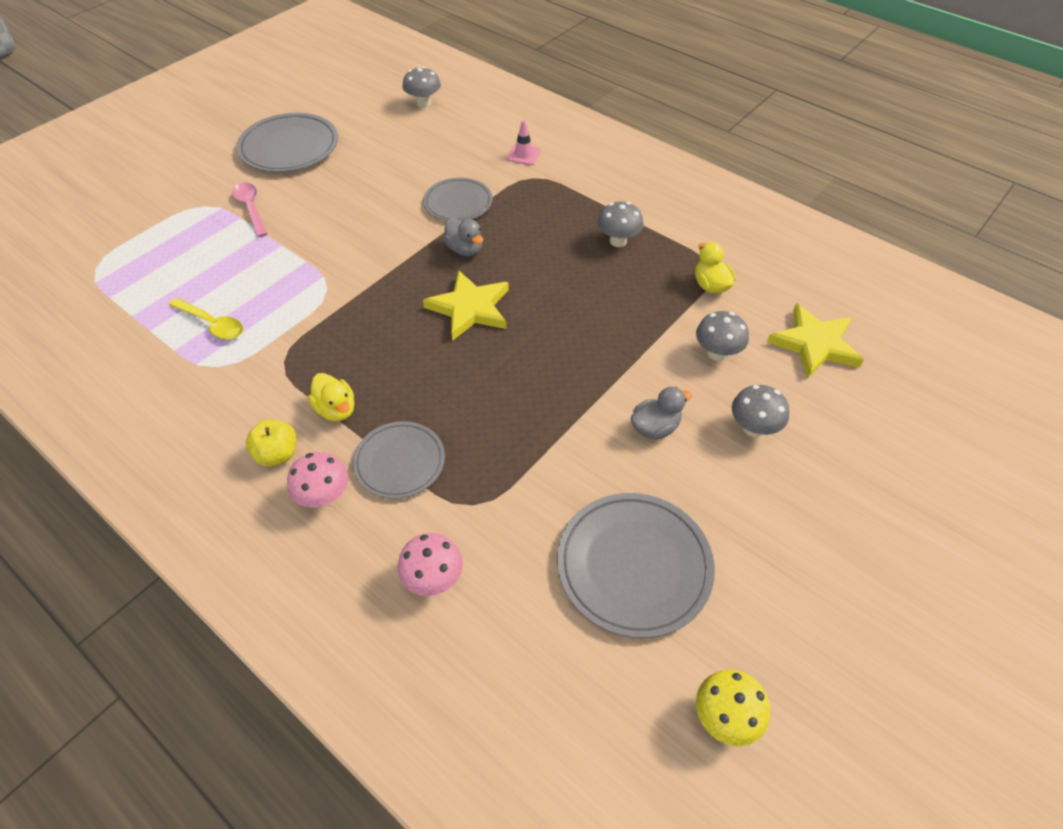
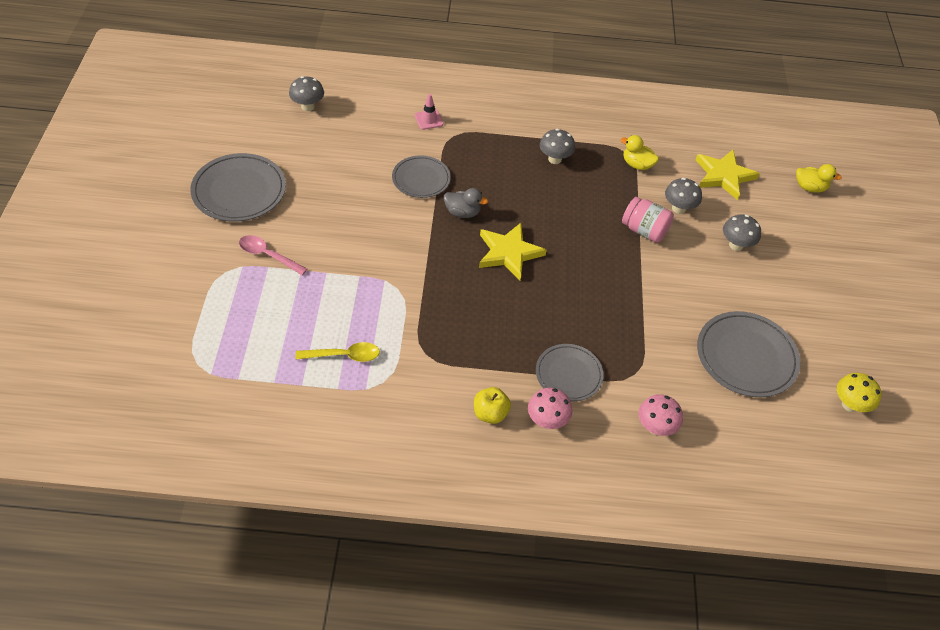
camera: 40 degrees left, 0 degrees up
yellow duck [308,373,354,421] -> yellow duck moved to [796,164,842,193]
grey duck [631,387,692,440] -> none
none -> pink jar [622,197,674,243]

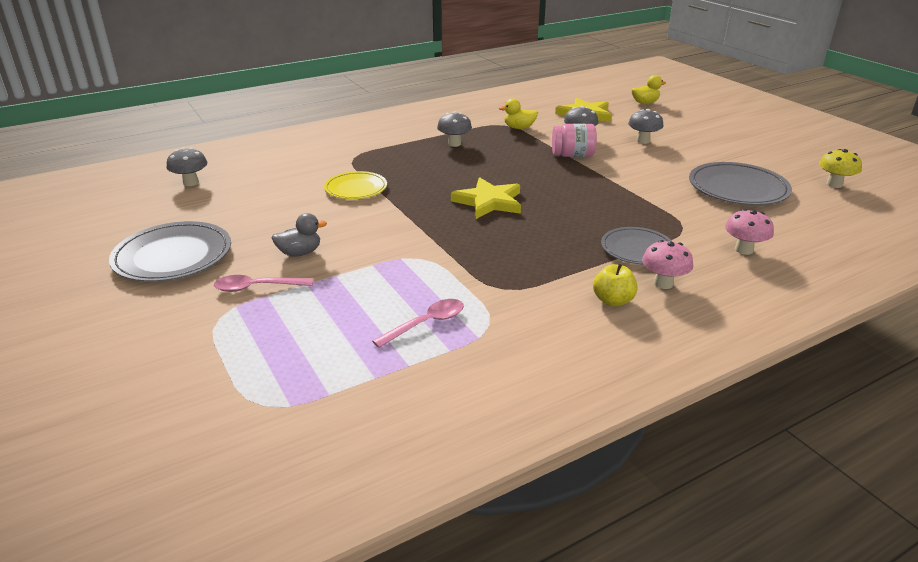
camera: 30 degrees left, 20 degrees down
yellow spoon [296,342,380,362] -> pink spoon [372,299,464,348]
grey plate [392,155,451,198] -> yellow plate [324,171,387,199]
pink traffic cone [415,94,444,130] -> none
grey duck [444,188,488,218] -> grey duck moved to [271,213,327,257]

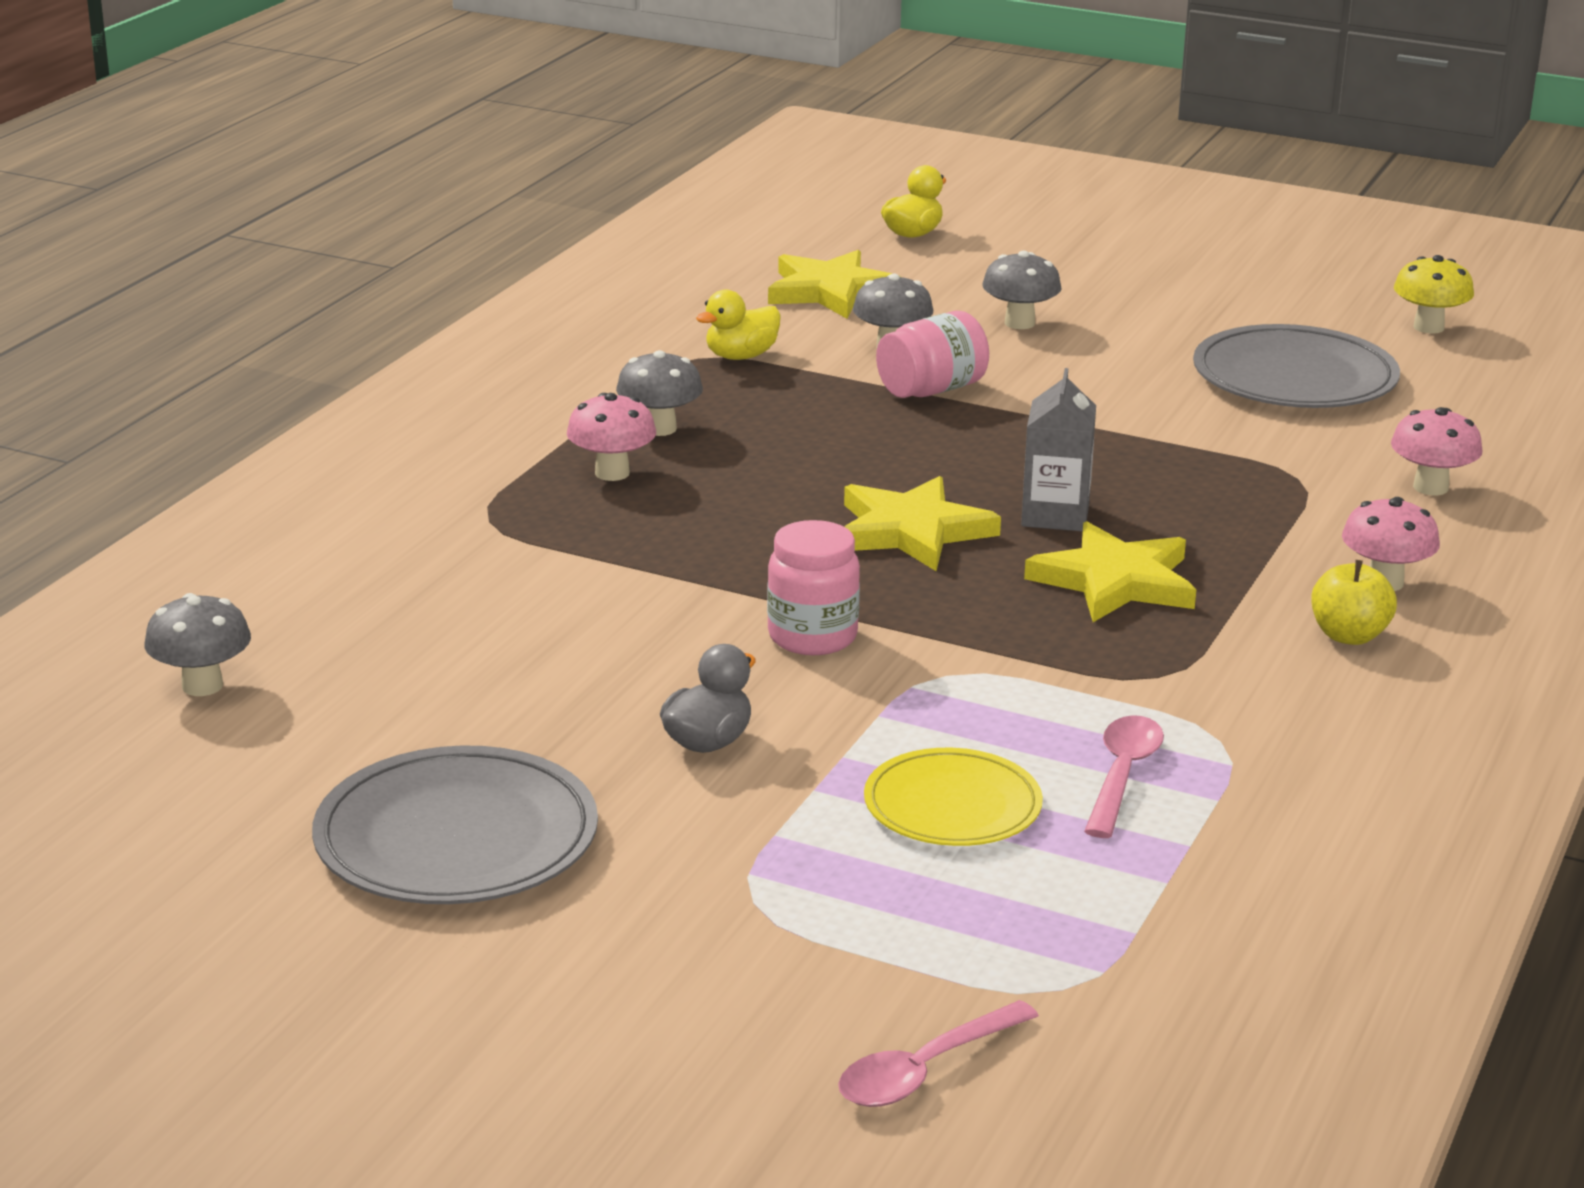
camera: 35 degrees left, 5 degrees down
pink spoon [214,275,313,292] -> pink spoon moved to [838,1000,1039,1107]
yellow plate [324,171,387,199] -> yellow plate moved to [864,748,1043,846]
grey plate [601,227,673,265] -> none
none -> pink mushroom [567,393,656,481]
none -> pink jar [767,520,860,655]
none -> grey carton [1021,368,1096,532]
none -> yellow star [1024,521,1196,622]

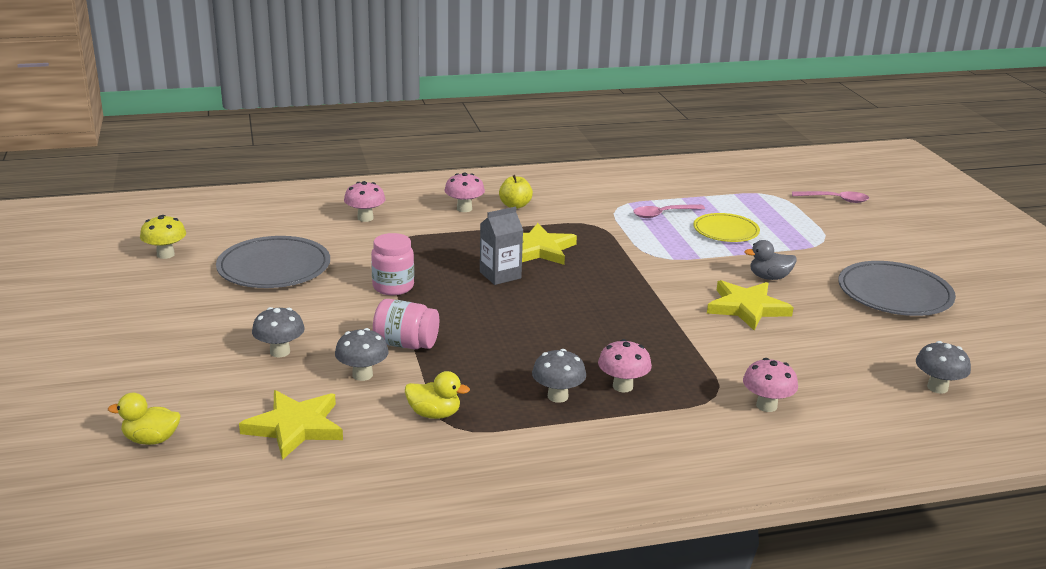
camera: 130 degrees left, 0 degrees up
pink jar [767,520,860,655] -> pink jar moved to [371,233,414,295]
yellow star [844,476,1001,571] -> yellow star moved to [707,280,794,330]
none -> pink mushroom [743,358,798,412]

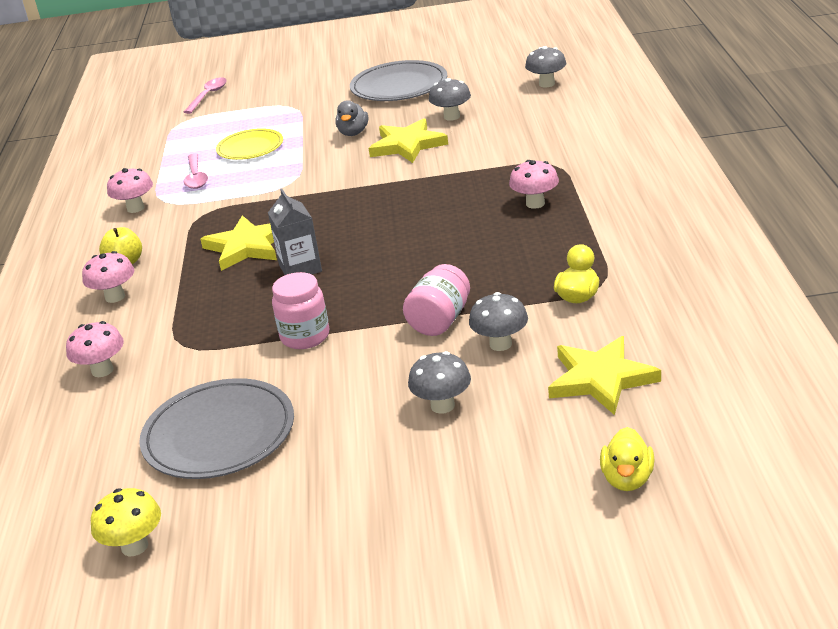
camera: 75 degrees left, 5 degrees up
grey mushroom [532,349,586,403] -> grey mushroom moved to [429,78,471,121]
pink mushroom [743,358,798,412] -> pink mushroom moved to [107,168,153,213]

